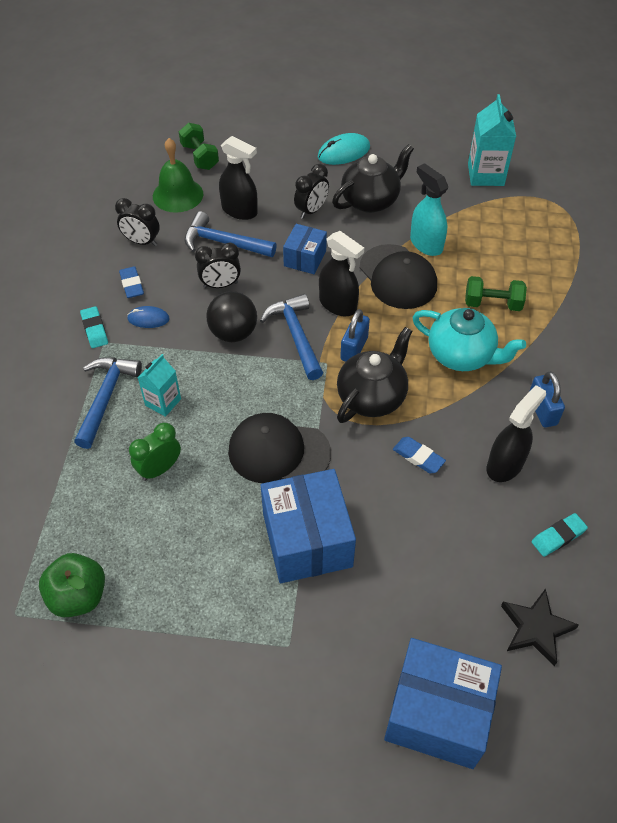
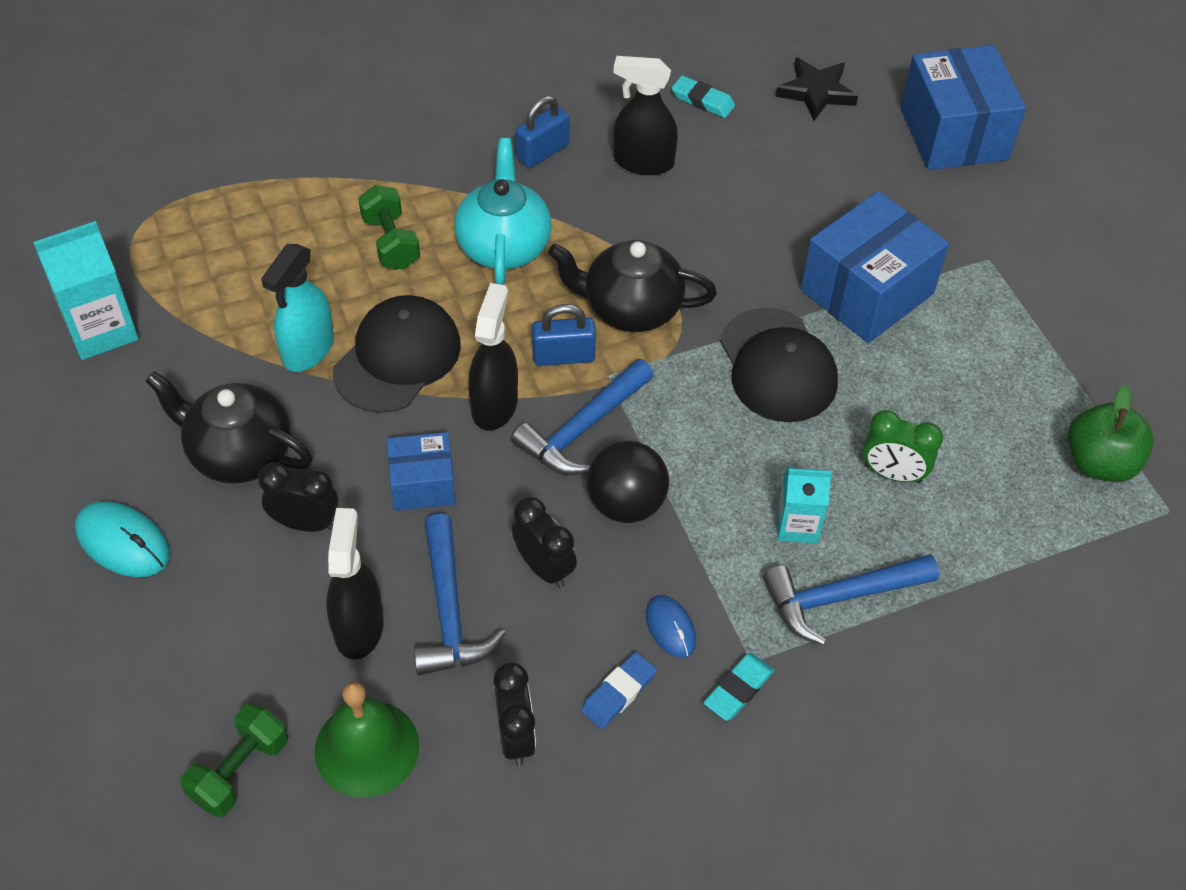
camera: 120 degrees left, 0 degrees up
blue eraser [393,437,446,473] -> none

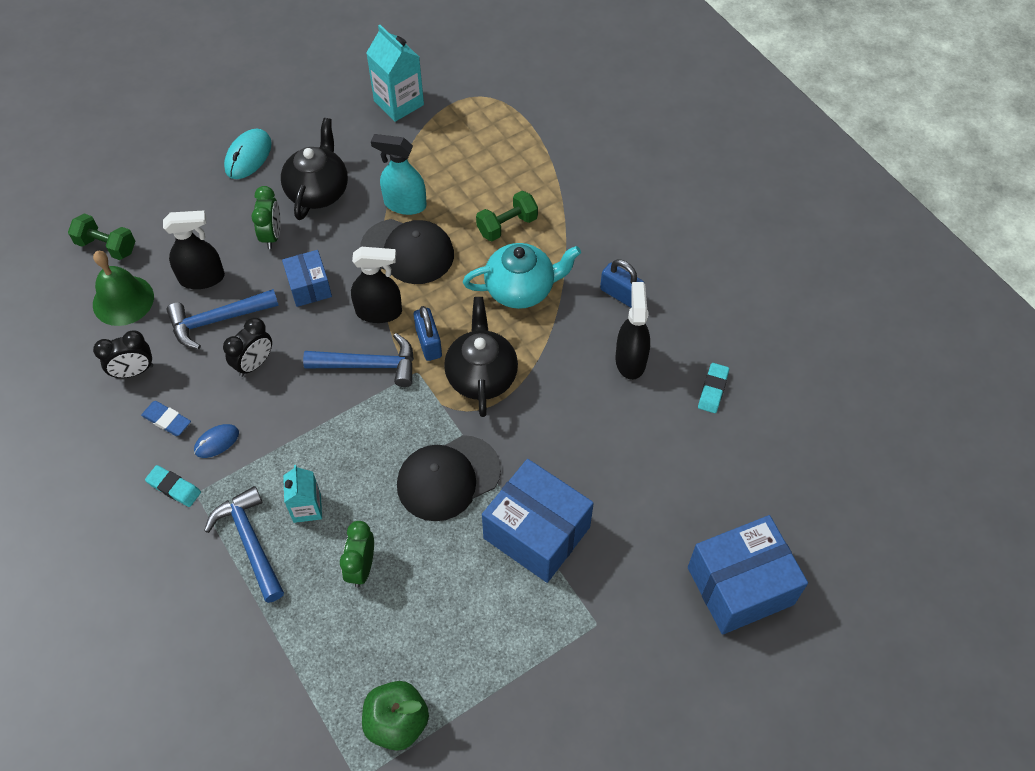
camera: 80 degrees right, 5 degrees up
black clock [258,463,338,532] -> green clock [251,186,281,249]
blue hammer [512,359,654,475] -> blue hammer turned 150 degrees clockwise [303,333,414,387]
black ball [587,441,669,523] -> none
black star [776,57,858,121] -> none

